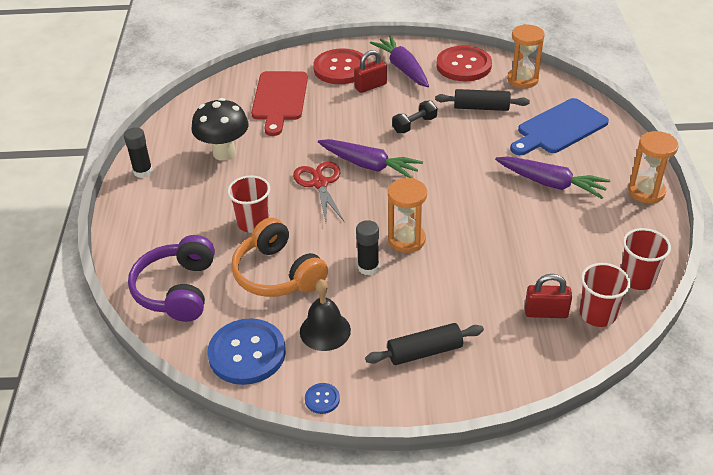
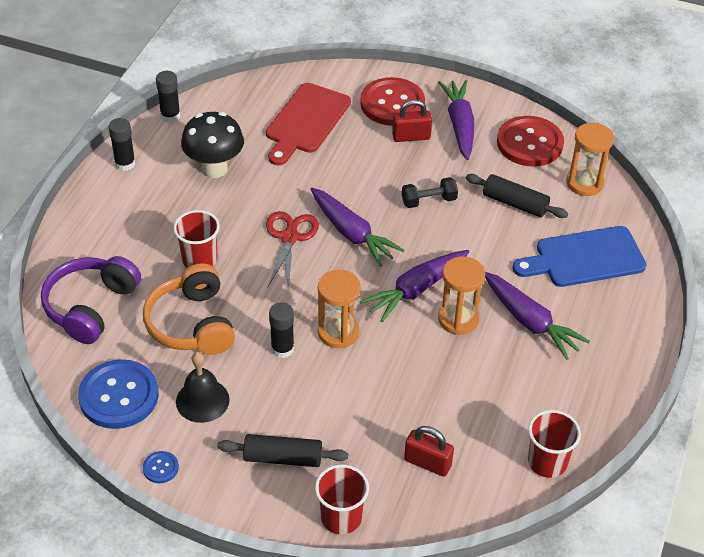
camera: 20 degrees right, 5 degrees up
red cup [579,263,631,327] -> red cup moved to [315,465,369,534]
orange hourglass [628,131,679,204] -> orange hourglass moved to [438,256,485,335]
none -> black glue stick [156,71,180,123]
none -> purple carrot [360,250,470,322]

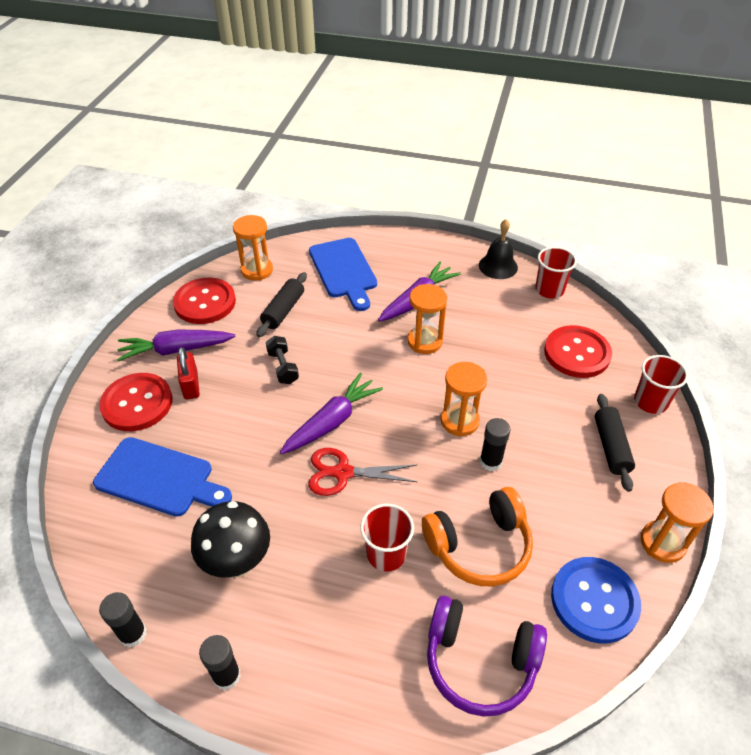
camera: 95 degrees left, 0 degrees up
blue button [143,451,179,483] -> orange hourglass [641,482,714,563]
black bell [176,352,229,423] -> black bell moved to [479,219,518,279]
red cutting board [266,83,351,165] -> blue cutting board [93,437,232,517]
purple carrot [360,250,470,322] -> none
red padlock [404,426,454,477] -> red button [544,325,612,378]

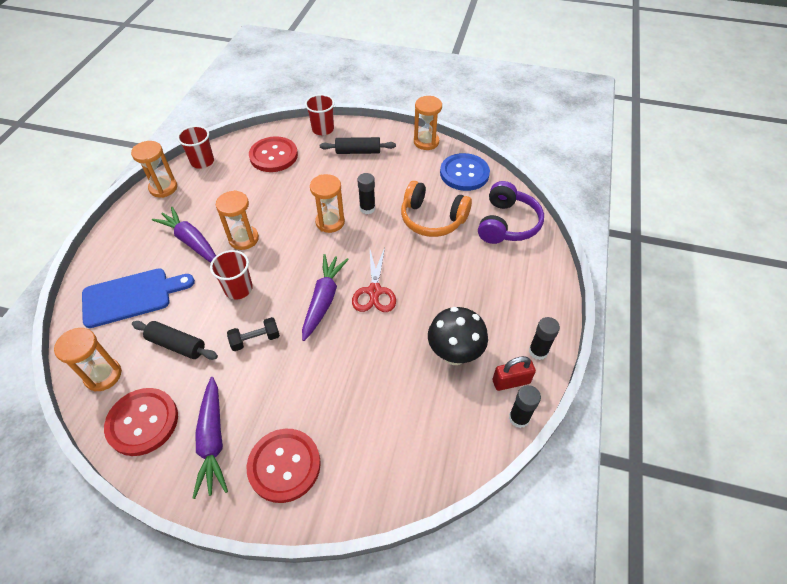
camera: 90 degrees left, 5 degrees up
blue cutting board [93,437,232,517] -> none
red padlock [177,347,200,399] -> red padlock moved to [492,356,536,391]
purple carrot [280,373,383,454] -> purple carrot turned 60 degrees clockwise [302,254,349,341]
red cup [360,504,414,571] -> red cup moved to [210,250,253,299]
orange headphones [422,487,533,586] -> orange headphones turned 135 degrees clockwise [401,181,472,237]
black bell [479,219,518,279] -> orange hourglass [131,141,177,198]

